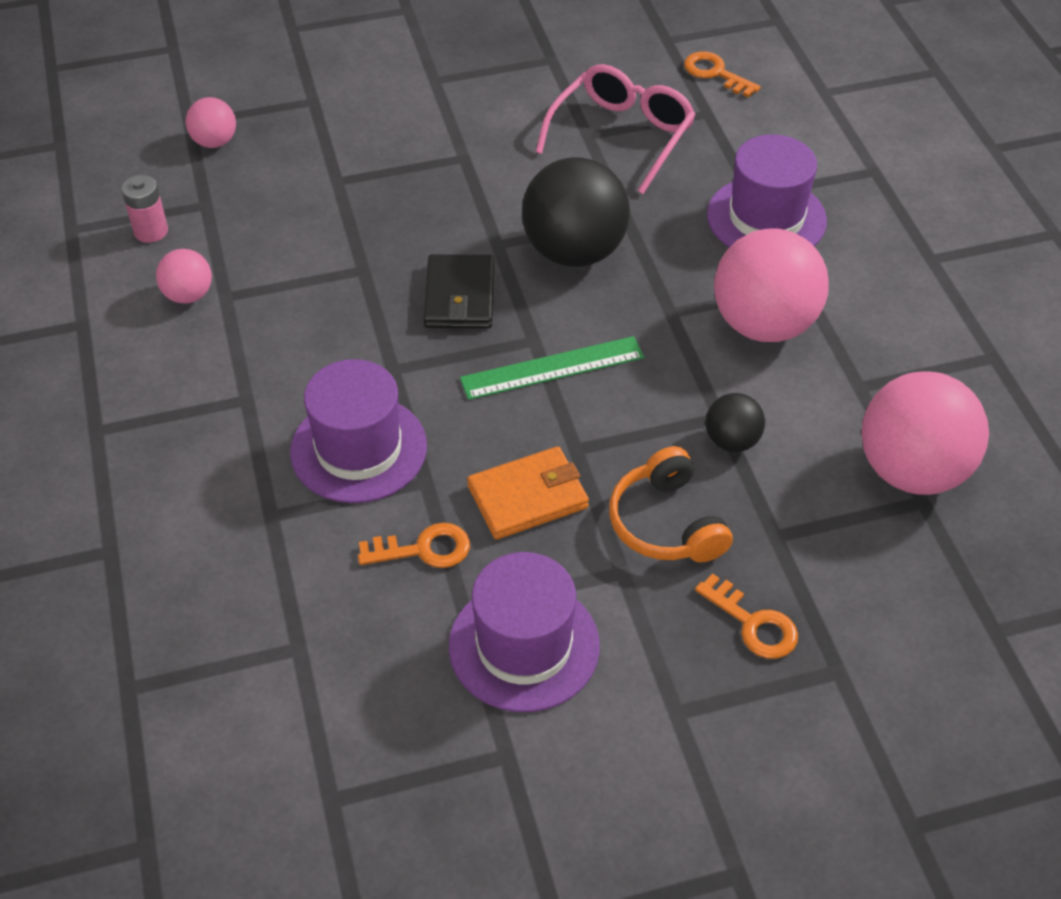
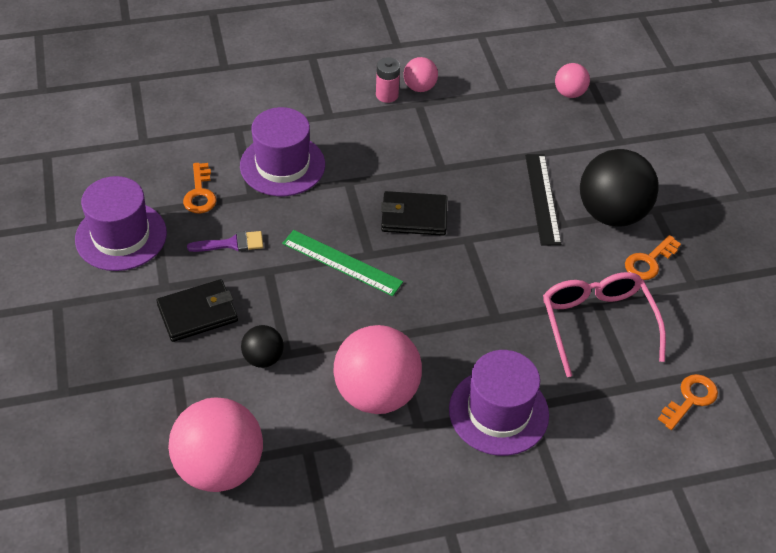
camera: 90 degrees right, 0 degrees up
pink battery [121,175,168,243] -> pink battery moved to [376,57,400,103]
green ruler [460,336,644,400] -> green ruler turned 45 degrees counterclockwise [282,230,403,296]
orange wallet [467,446,589,540] -> purple brush [187,231,263,252]
black ball [522,157,630,267] -> black ball moved to [580,149,659,227]
pink glasses [536,64,696,194] -> pink glasses turned 135 degrees counterclockwise [543,272,666,377]
orange headphones [609,446,733,562] -> black wallet [157,279,238,342]
orange key [695,573,798,659] -> orange key moved to [625,235,681,280]
none -> black ruler [525,154,561,246]

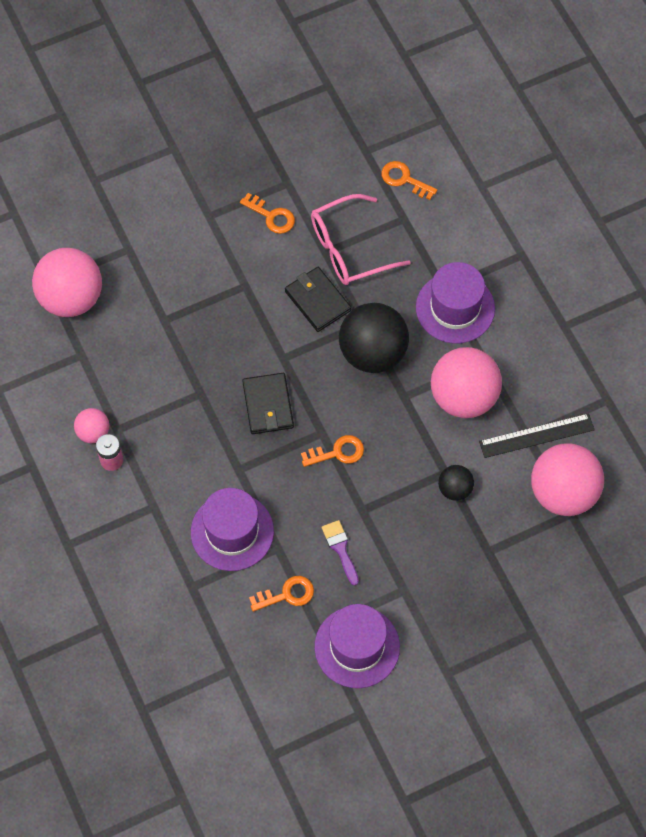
camera: 100 degrees left, 15 degrees up
black wallet [157,279,238,342] -> black wallet moved to [285,267,351,332]
green ruler [282,230,403,296] -> orange key [301,435,364,467]
black ruler [525,154,561,246] -> black ruler moved to [479,413,595,458]
pink ball [555,63,590,98] -> pink ball [32,248,102,317], size x2.01
black ball [580,149,659,227] -> black ball moved to [339,303,409,373]

